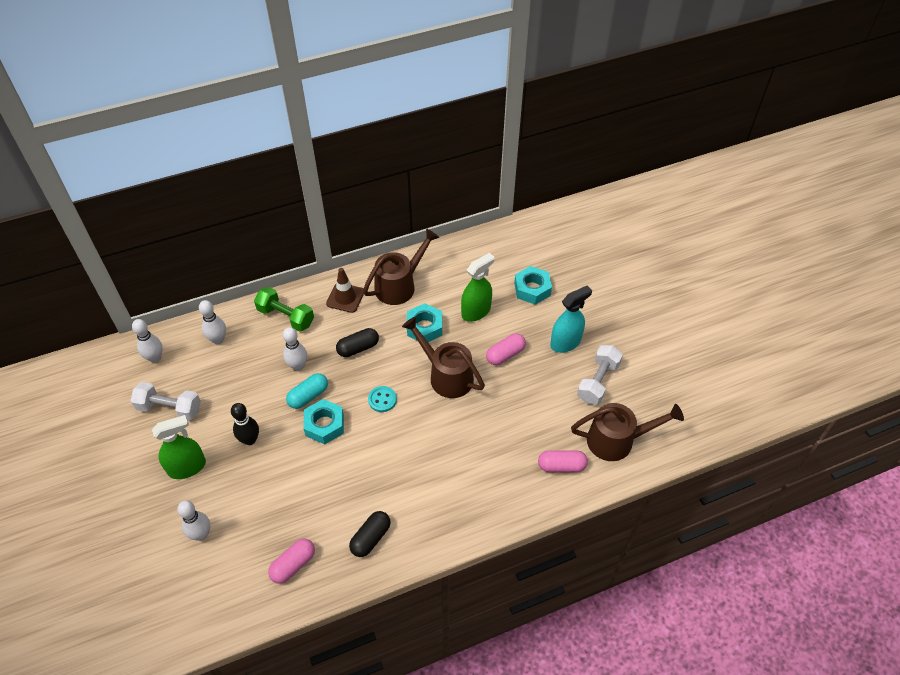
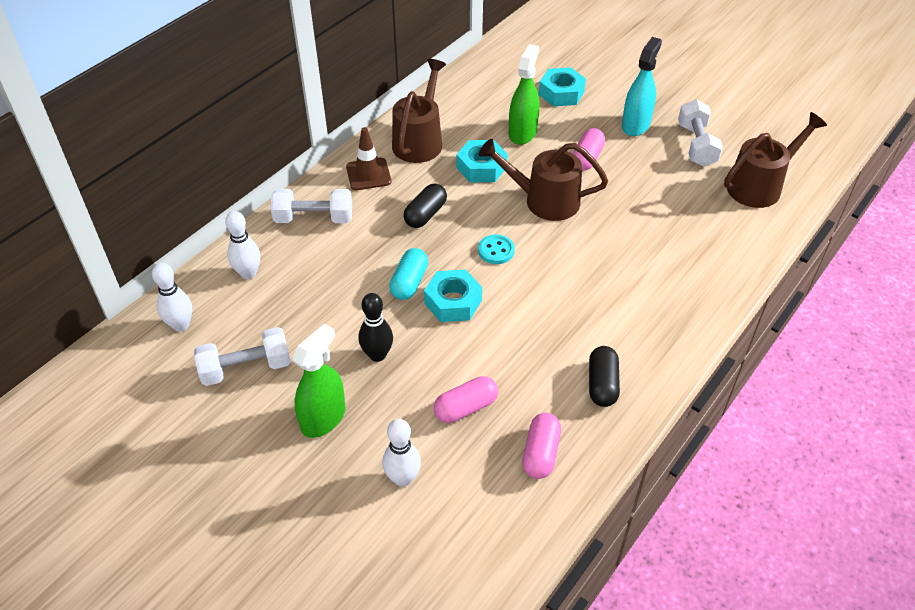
camera: 30 degrees left, 5 degrees down
green dumbbell [254,287,314,332] -> white dumbbell [271,189,352,223]
white bowling pin [283,327,307,371] -> none
pink capsule [538,450,588,472] -> pink capsule moved to [434,376,498,423]

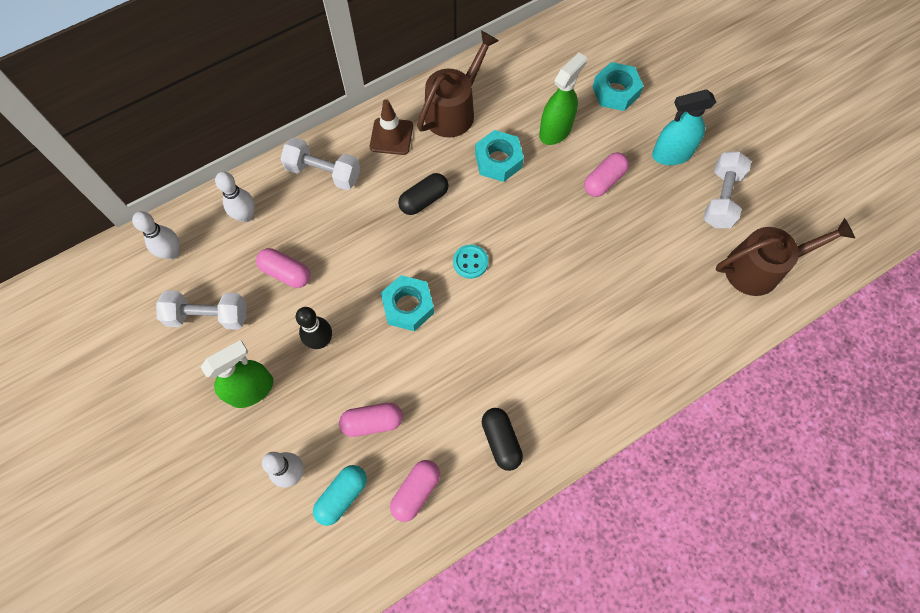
camera: 20 degrees right, 20 degrees up
turquoise capsule [389,248,428,300] -> turquoise capsule moved to [313,465,367,526]
brown watering can [478,139,608,221] -> none
black capsule [589,346,620,407] -> black capsule turned 45 degrees counterclockwise [482,408,523,471]
turquoise spray bottle [622,37,662,136] -> turquoise spray bottle turned 150 degrees counterclockwise [652,90,716,165]
none -> pink capsule [256,248,310,288]

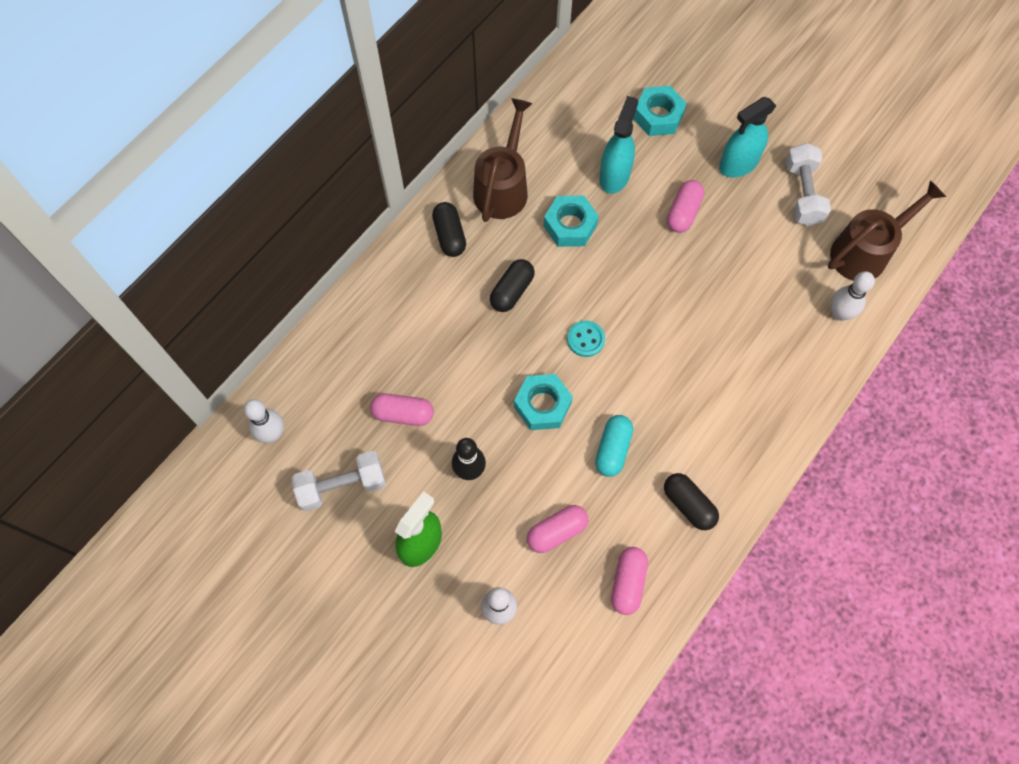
camera: 20 degrees left, 0 degrees up
white bowling pin [215,171,255,222] -> white bowling pin moved to [831,271,875,321]
white dumbbell [281,138,360,190] -> none
turquoise capsule [313,465,367,526] -> turquoise capsule moved to [595,415,633,477]
brown traffic cone [370,99,413,155] -> black capsule [432,202,466,257]
green spray bottle [539,53,587,145] -> turquoise spray bottle [599,96,638,194]

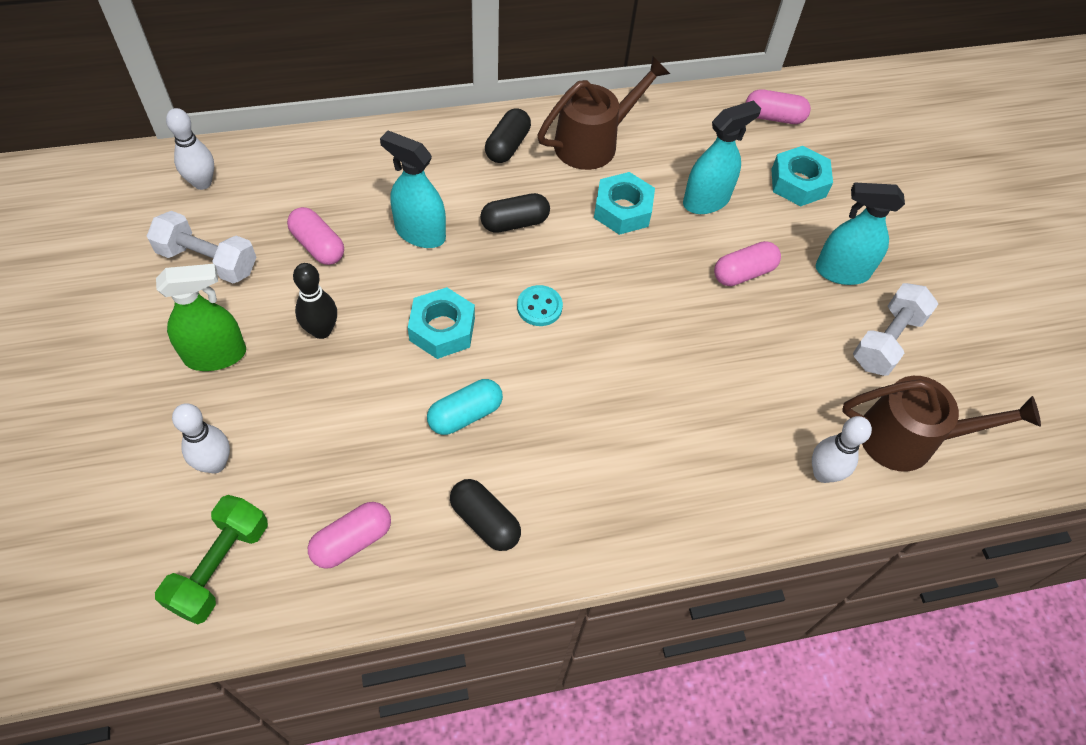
camera: 35 degrees right, 10 degrees down
pink capsule [527,505,588,553] -> pink capsule moved to [746,89,811,124]
black capsule [664,473,719,530] -> black capsule turned 45 degrees counterclockwise [450,479,521,551]
none -> green dumbbell [155,495,268,624]
none -> turquoise spray bottle [380,131,446,248]

